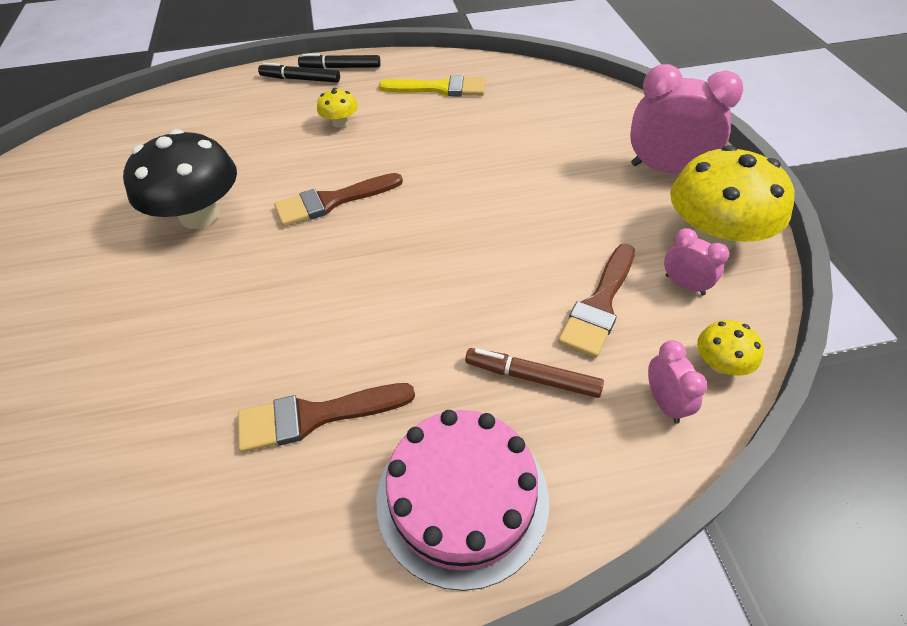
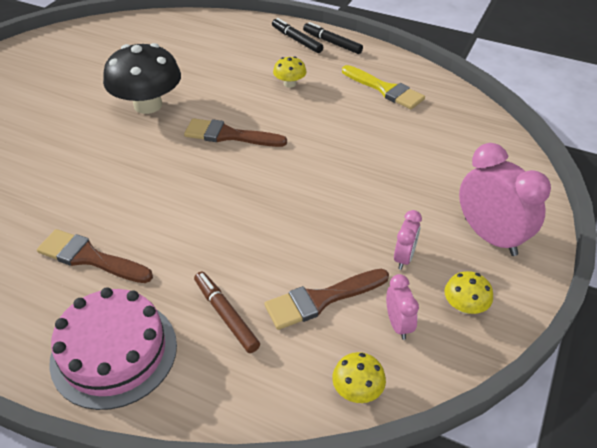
camera: 35 degrees right, 5 degrees down
pink clock [648,340,707,424] -> pink clock moved to [394,210,422,270]
yellow mushroom [670,145,795,250] -> yellow mushroom [445,271,493,314], size x0.46

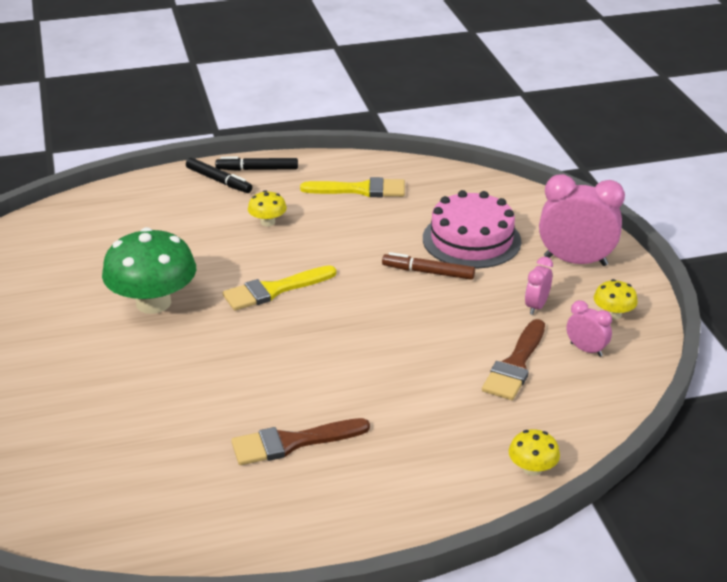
camera: 40 degrees left, 10 degrees down
pink cake [49,287,177,410] -> pink cake moved to [423,190,521,268]
black mushroom [103,43,181,114] -> green mushroom [102,227,196,314]
brown brush [184,118,287,147] -> yellow brush [223,265,336,311]
brown marker [194,272,260,353] -> brown marker moved to [382,252,475,280]
black marker [272,18,323,53] -> black marker turned 150 degrees counterclockwise [186,158,252,193]
yellow mushroom [332,352,386,403] -> yellow mushroom moved to [509,429,560,476]
pink clock [394,210,422,270] -> pink clock turned 135 degrees counterclockwise [525,257,553,315]

